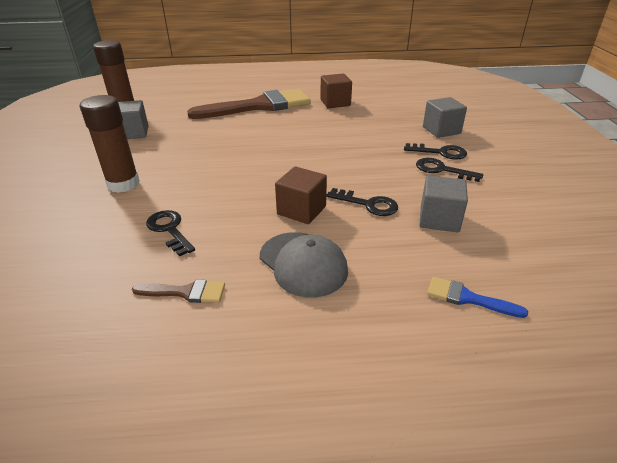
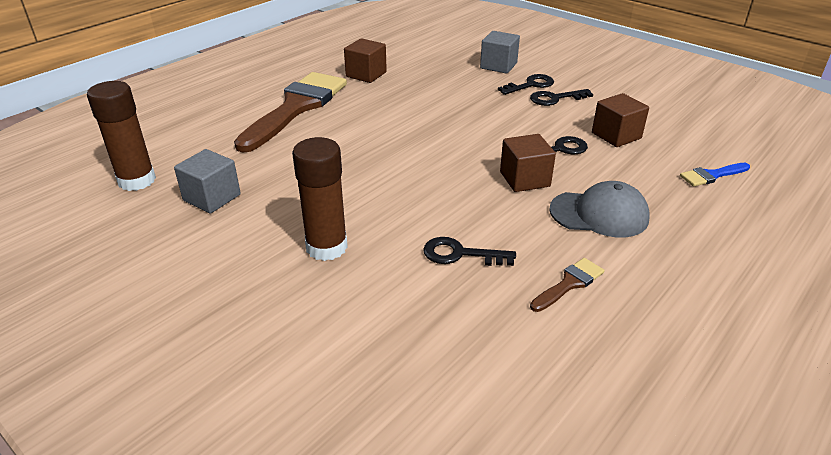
camera: 45 degrees left, 0 degrees up
grey cube [420,175,468,232] -> brown cube [592,93,649,147]

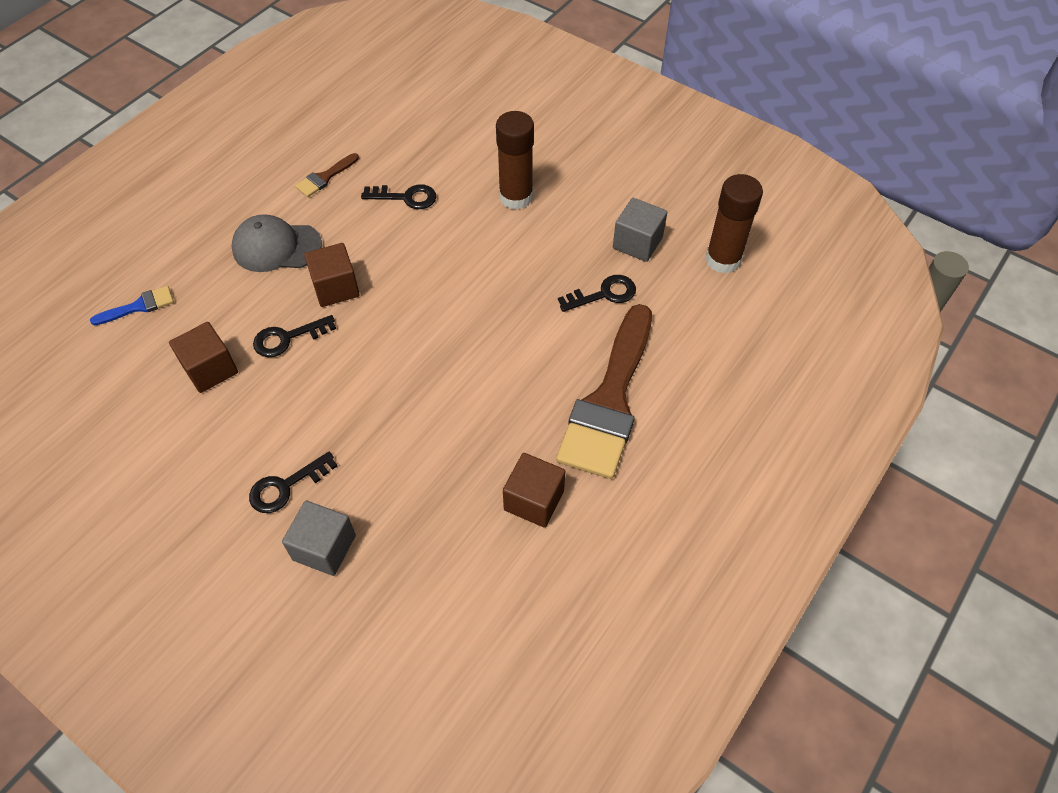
camera: 175 degrees right, 20 degrees up
black key [530,89,593,106] -> black key moved to [558,275,636,312]

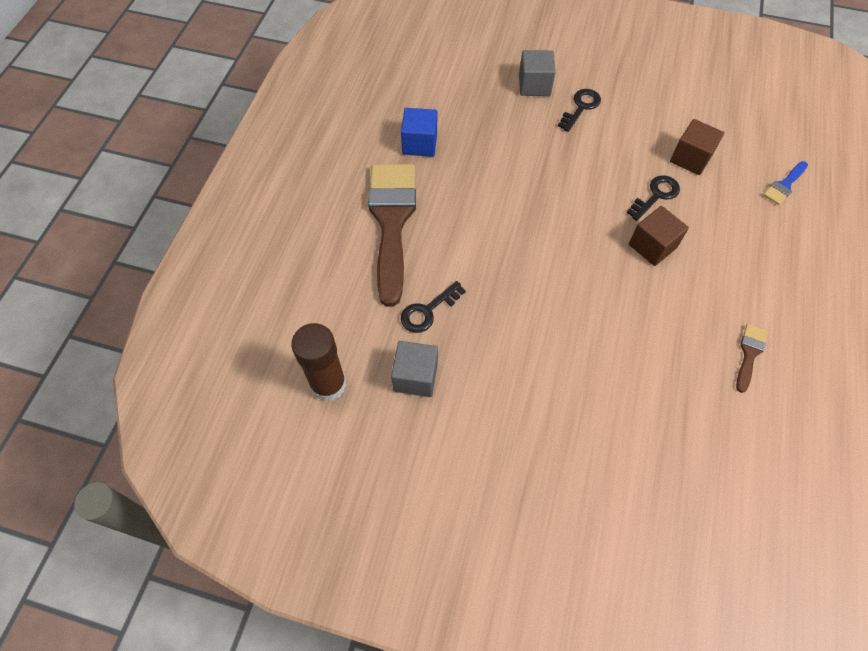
camera: 160 degrees right, 5 degrees up
grey cap [232,214,322,272] -> none
black key [361,184,436,209] -> none
brown glue stick [496,111,534,210] -> none
brown cube [503,453,566,528] -> blue cube [401,108,437,157]

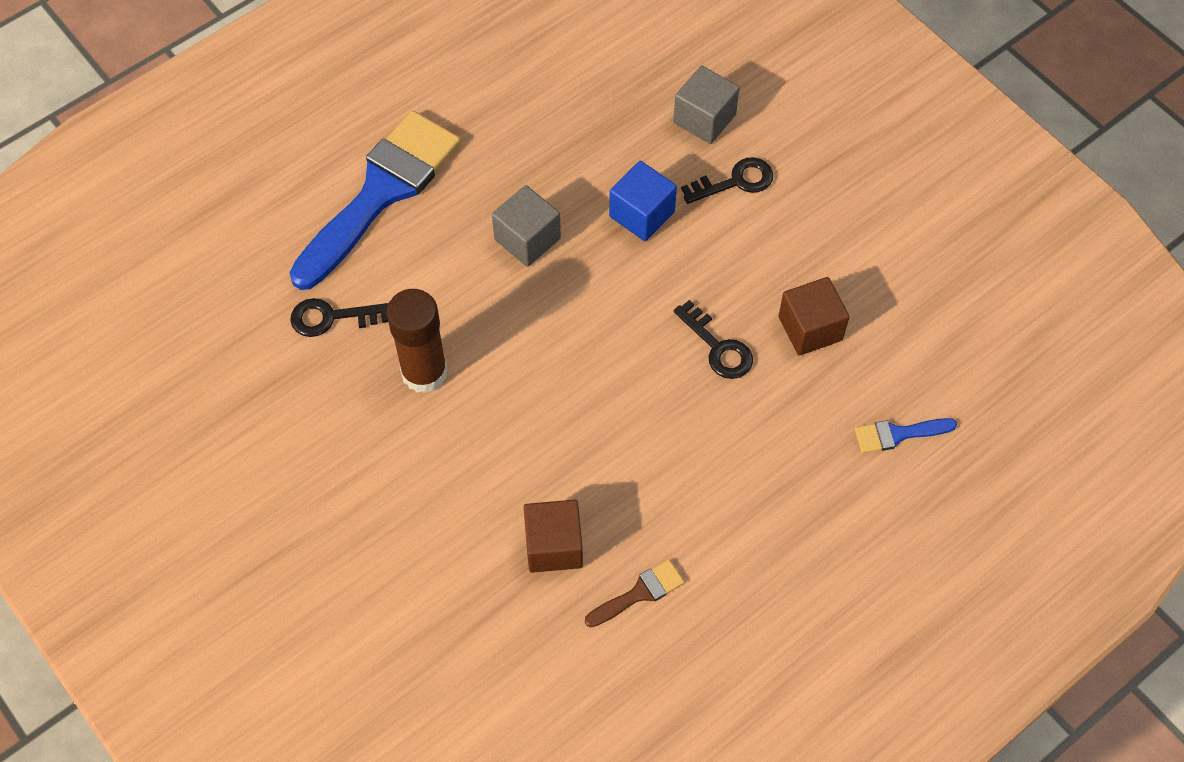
camera: 35 degrees right, 0 degrees up
brown glue stick [291,323,347,401] -> brown glue stick moved to [386,289,448,393]
brown brush [368,164,416,307] -> blue brush [289,111,461,290]
grey cube [391,341,438,397] -> grey cube moved to [492,185,561,267]
blue cube [401,108,437,157] -> blue cube moved to [609,161,677,241]
black key [626,175,680,221] -> black key turned 60 degrees clockwise [673,300,753,379]
brown cube [629,206,689,266] -> brown cube moved to [524,500,583,573]

